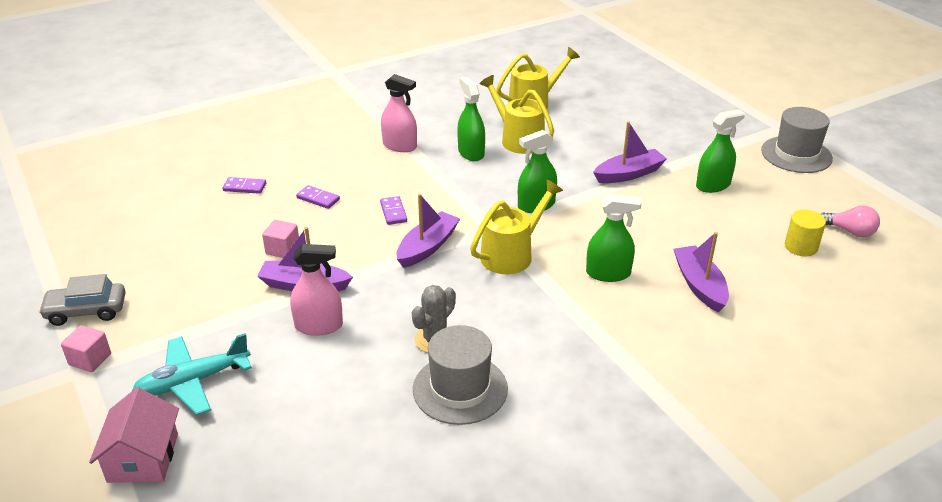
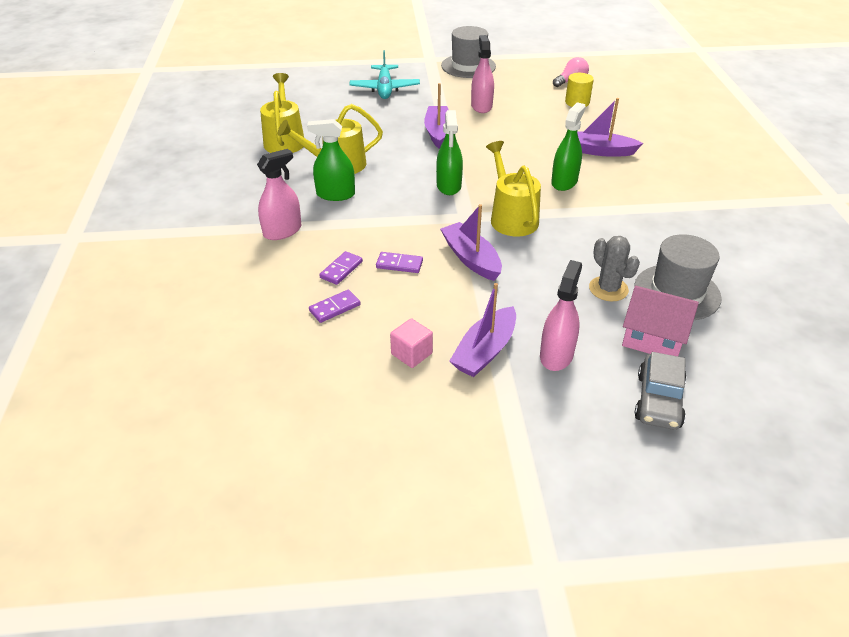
camera: 65 degrees left, 5 degrees up
grey car [38,274,126,326] -> grey car moved to [635,352,687,430]
pink cube [61,325,111,372] -> none
pink house [89,387,179,483] -> pink house moved to [622,286,699,356]
turquoise plane [132,333,252,415] -> turquoise plane moved to [349,50,420,99]
purple domino [222,177,266,194] -> purple domino moved to [319,251,363,285]
green spray bottle [696,109,745,193] -> pink spray bottle [471,35,494,113]

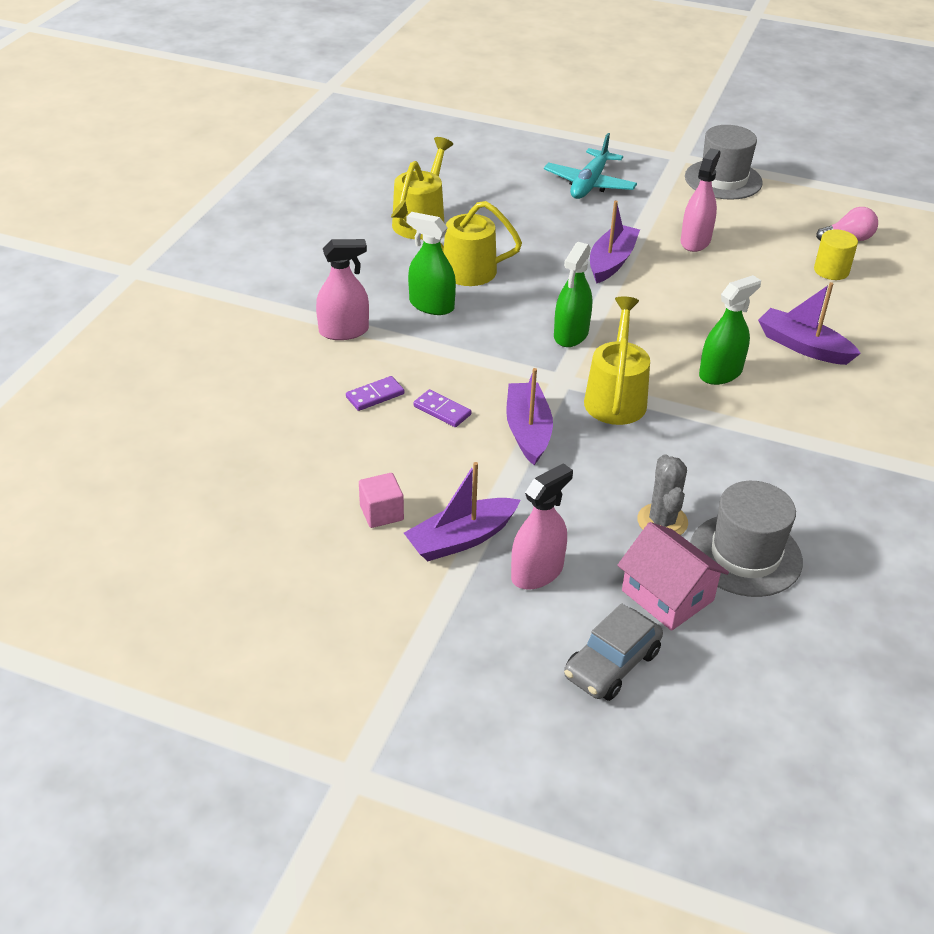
camera: 25 degrees right, 0 degrees up
purple domino [309,290,360,323] -> none

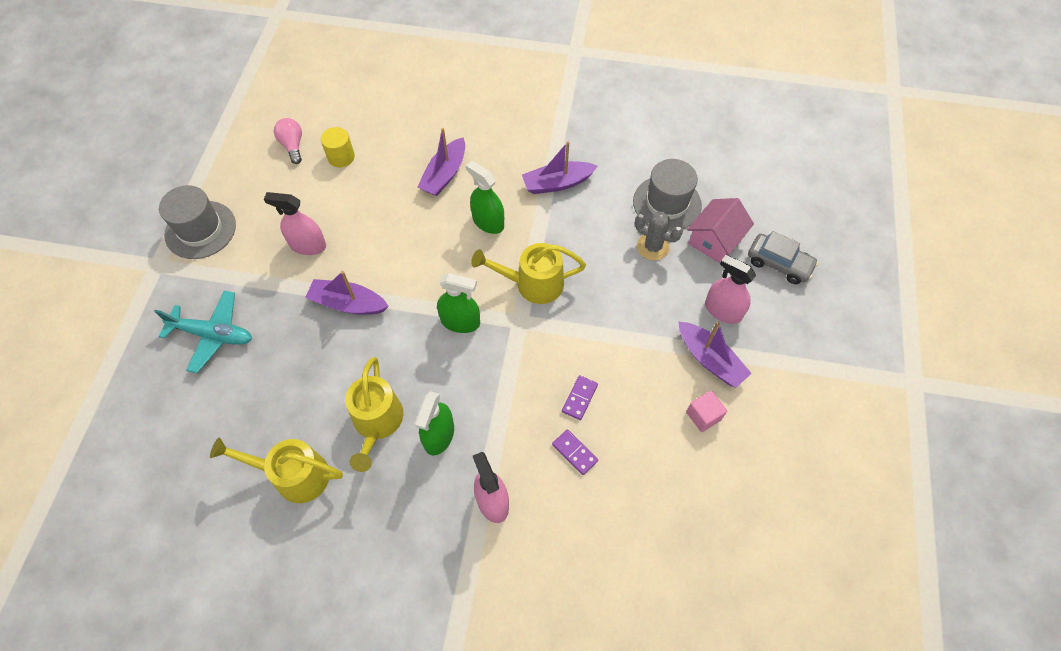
camera: 100 degrees left, 20 degrees up
purple boat [506,368,553,465] -> purple boat moved to [522,141,598,194]
grey cactus [637,455,688,535] -> grey cactus turned 45 degrees clockwise [635,211,683,261]

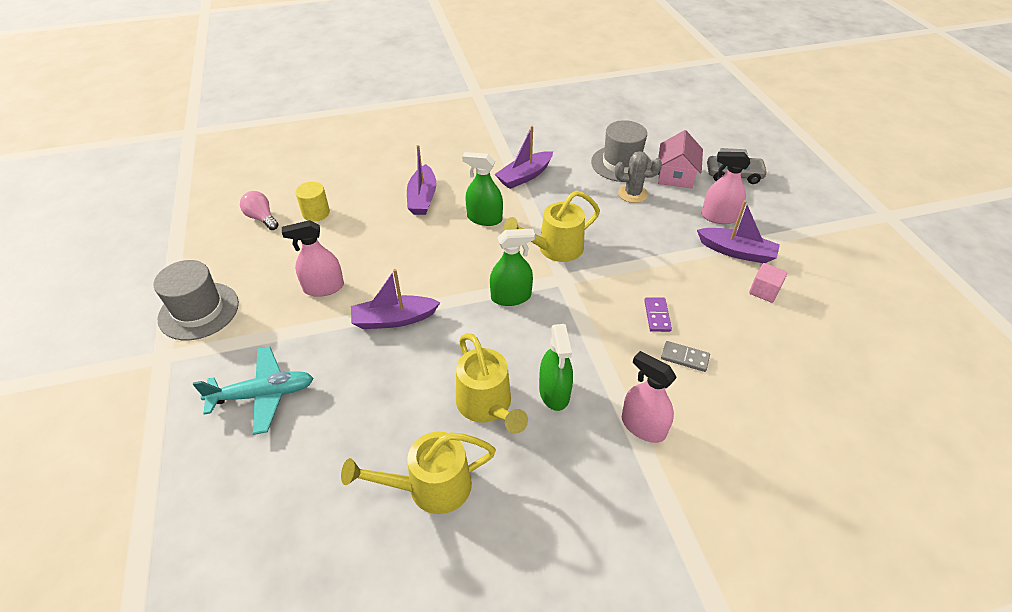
camera: 25 degrees left, 15 degrees down
purple domino [552,429,598,475] -> grey domino [661,341,710,372]

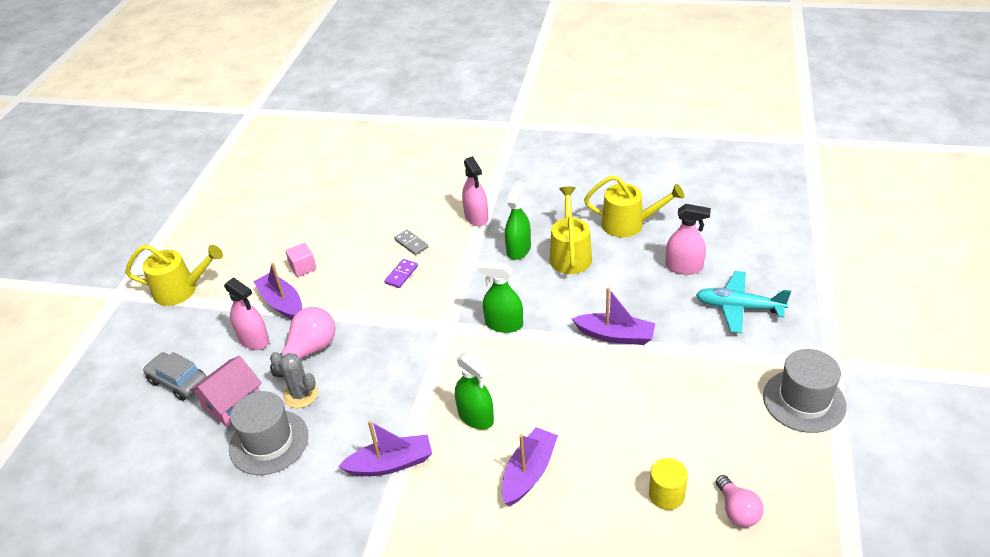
camera: 150 degrees left, 5 degrees down
pink spray bottle [282,220,344,297] -> pink spray bottle moved to [666,204,711,275]
yellow watering can [504,190,600,262] -> yellow watering can moved to [125,245,223,306]
none -> pink light bulb [270,307,336,377]

